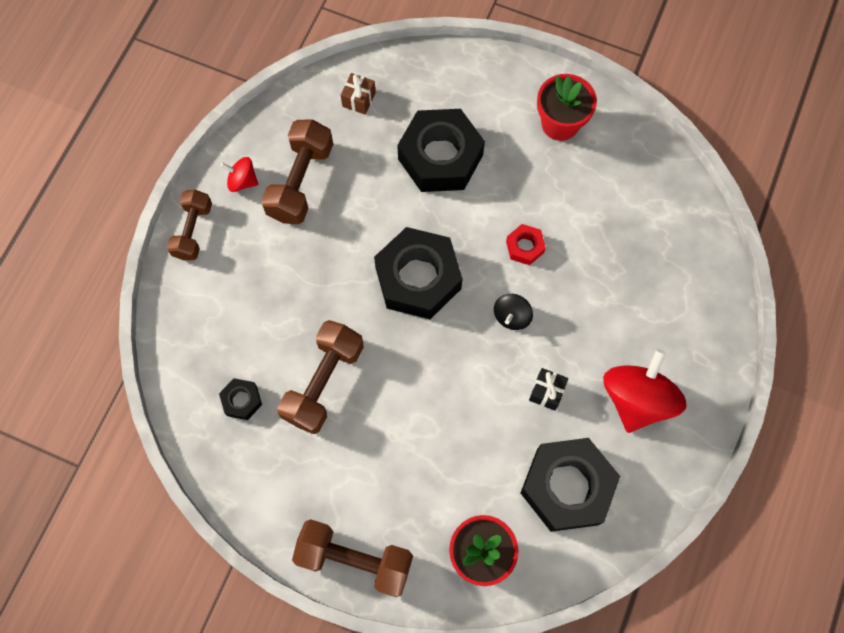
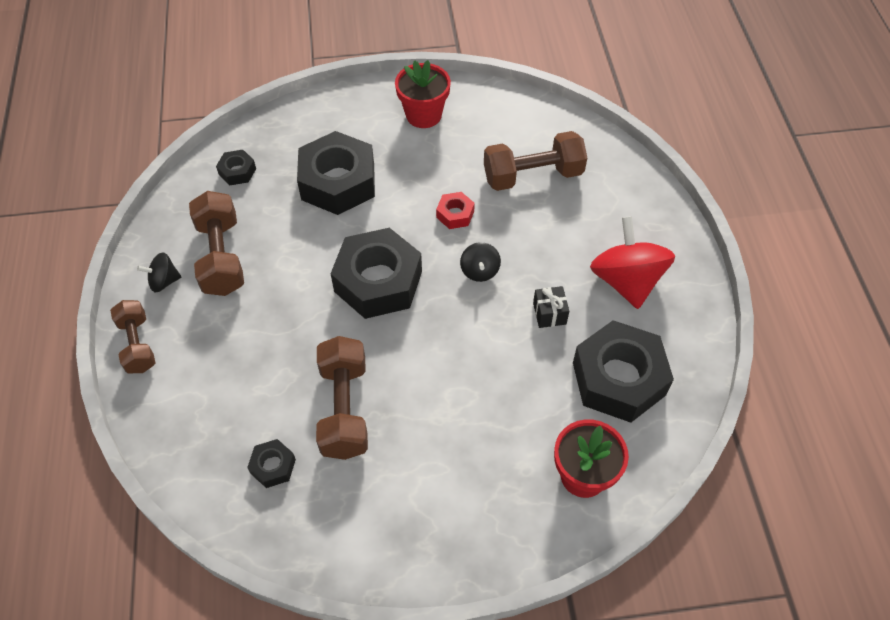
camera: 30 degrees left, 15 degrees down
red spinning top [221,157,258,192] -> black spinning top [137,252,181,292]
brown dumbbell [292,519,413,597] -> brown dumbbell moved to [484,131,587,191]
brown gift [341,73,376,115] -> black nut [216,150,256,185]

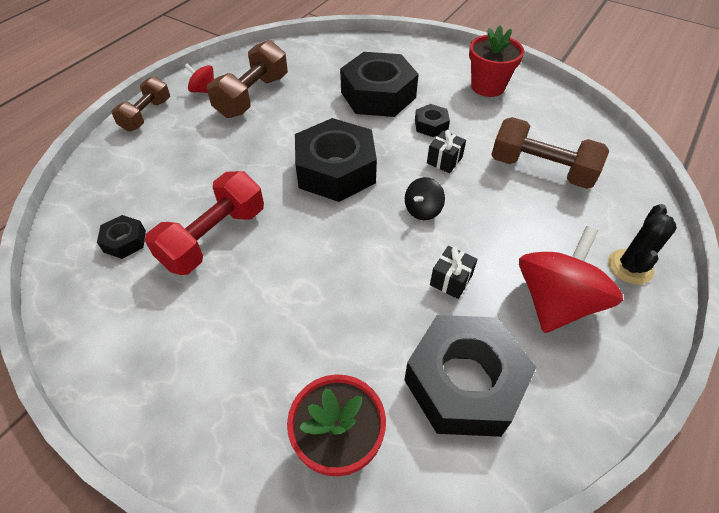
camera: 40 degrees right, 5 degrees down
black spinning top [137,252,181,292] -> red spinning top [185,64,214,93]
black nut [216,150,256,185] -> black nut moved to [415,104,450,137]
brown dumbbell [316,336,368,460] -> red dumbbell [145,171,264,275]
red nut [436,192,475,229] -> black gift [427,130,466,173]
none -> black cactus [608,204,677,284]

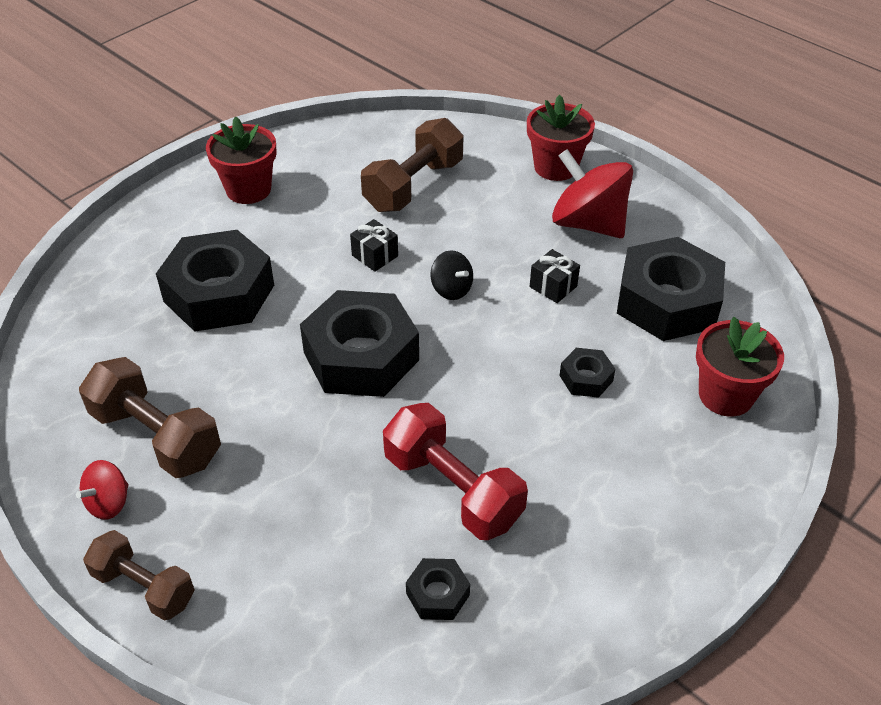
camera: 80 degrees left, 5 degrees down
black nut [415,104,450,137] -> black nut moved to [559,348,615,398]
black cactus [608,204,677,284] -> red flower pot [527,95,595,181]

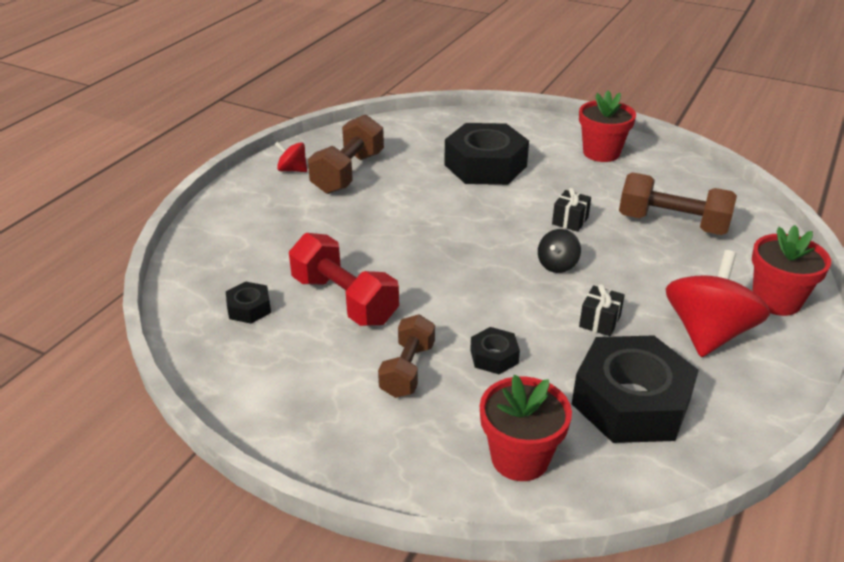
camera: 75 degrees right, 10 degrees down
brown dumbbell [83,530,195,621] -> brown dumbbell moved to [378,314,435,398]
black nut [300,290,419,397] -> none
red dumbbell [383,403,528,540] -> red dumbbell turned 75 degrees counterclockwise [289,233,399,326]

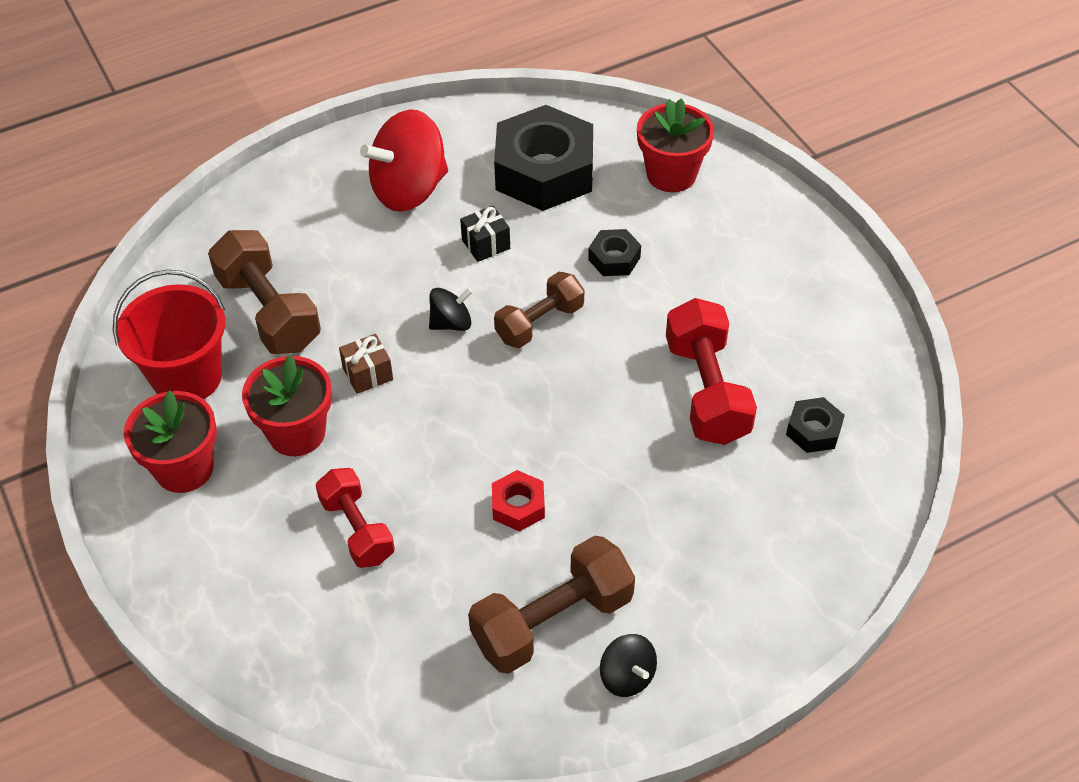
camera: 145 degrees left, 15 degrees up
red spinning top [274,141,307,172] -> black spinning top [600,634,657,697]
brown dumbbell [378,314,435,398] -> brown dumbbell moved to [494,272,584,348]
black nut [444,123,529,185] -> red dumbbell [316,468,395,568]
black gift [552,188,591,232] -> brown gift [339,334,393,394]
red flower pot [752,225,831,316] -> red flower pot moved to [242,355,332,456]
none -> red bucket [113,270,225,399]
none -> red nut [492,470,545,532]

